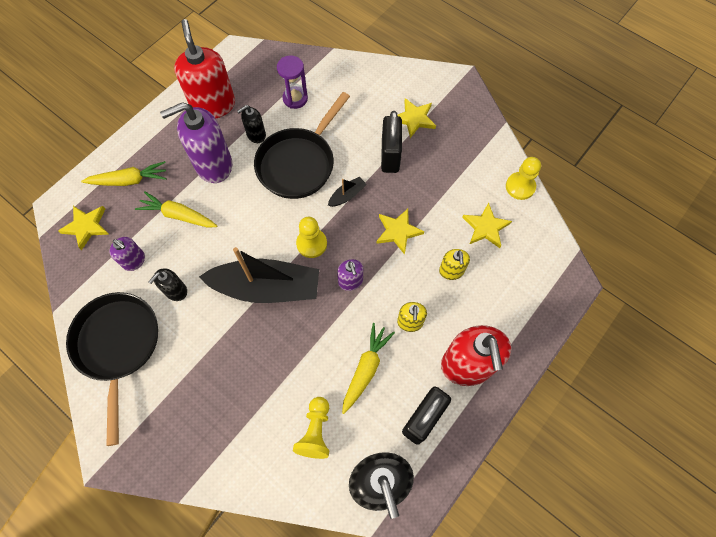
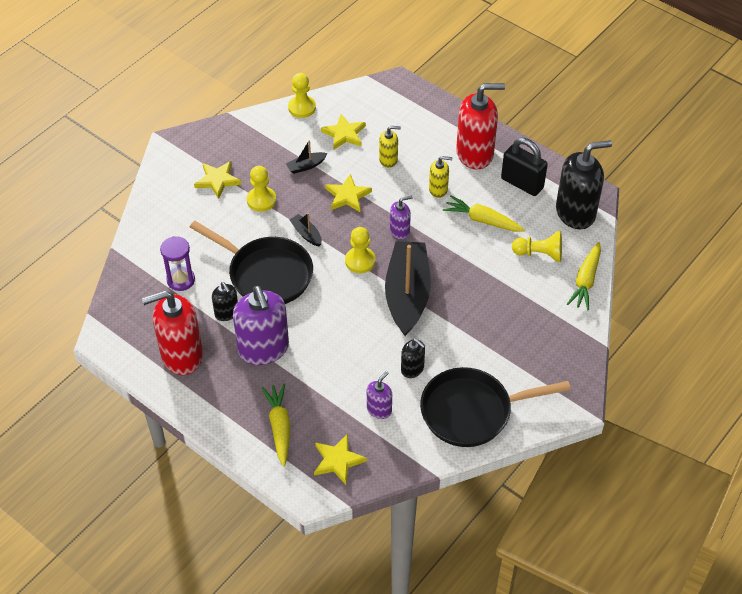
camera: 90 degrees left, 15 degrees down
yellow carrot [135,191,217,228] -> yellow carrot moved to [567,242,601,311]
black padlock [381,111,402,173] -> yellow pawn [247,166,276,212]
none -> black boat [286,140,328,174]

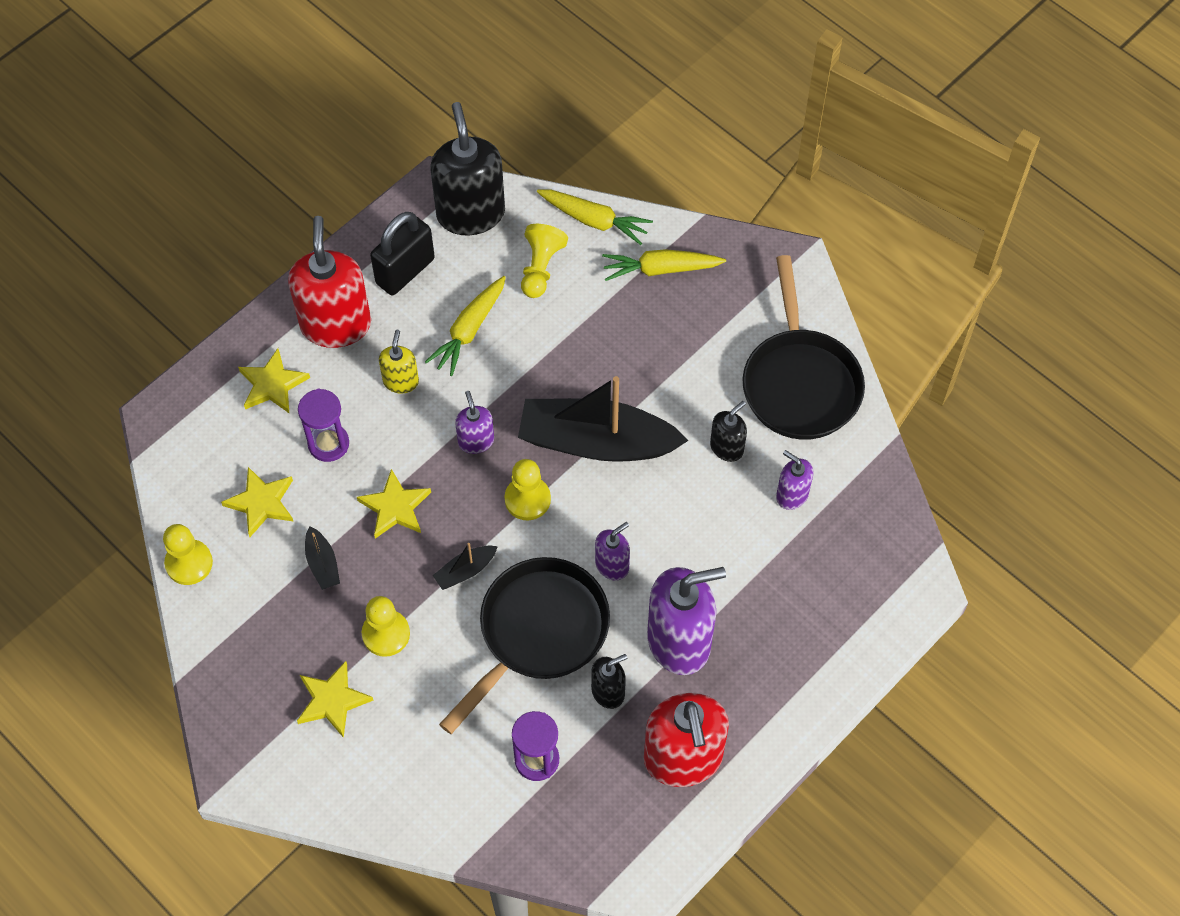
camera: 85 degrees left, 10 degrees up
yellow carrot [261,384,290,467] -> yellow carrot moved to [602,249,726,281]
yellow star [314,434,367,485] -> yellow star moved to [238,348,310,413]
yellow soap dispenser [379,126,401,168] -> purple hourglass [298,389,349,462]
none -> purple soap dispenser [595,522,630,581]

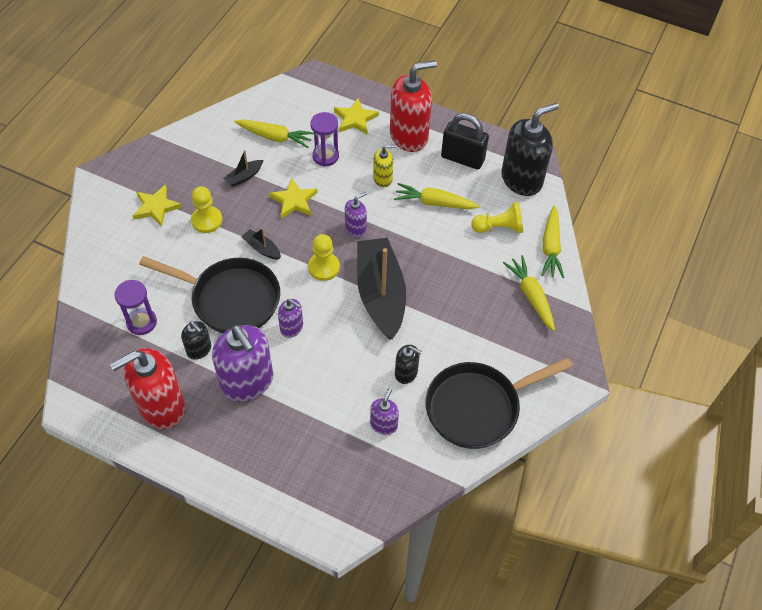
camera: 70 degrees right, 5 degrees down
yellow pawn [163,524,213,585] -> none
yellow star [221,467,294,537] -> yellow carrot [234,119,314,148]

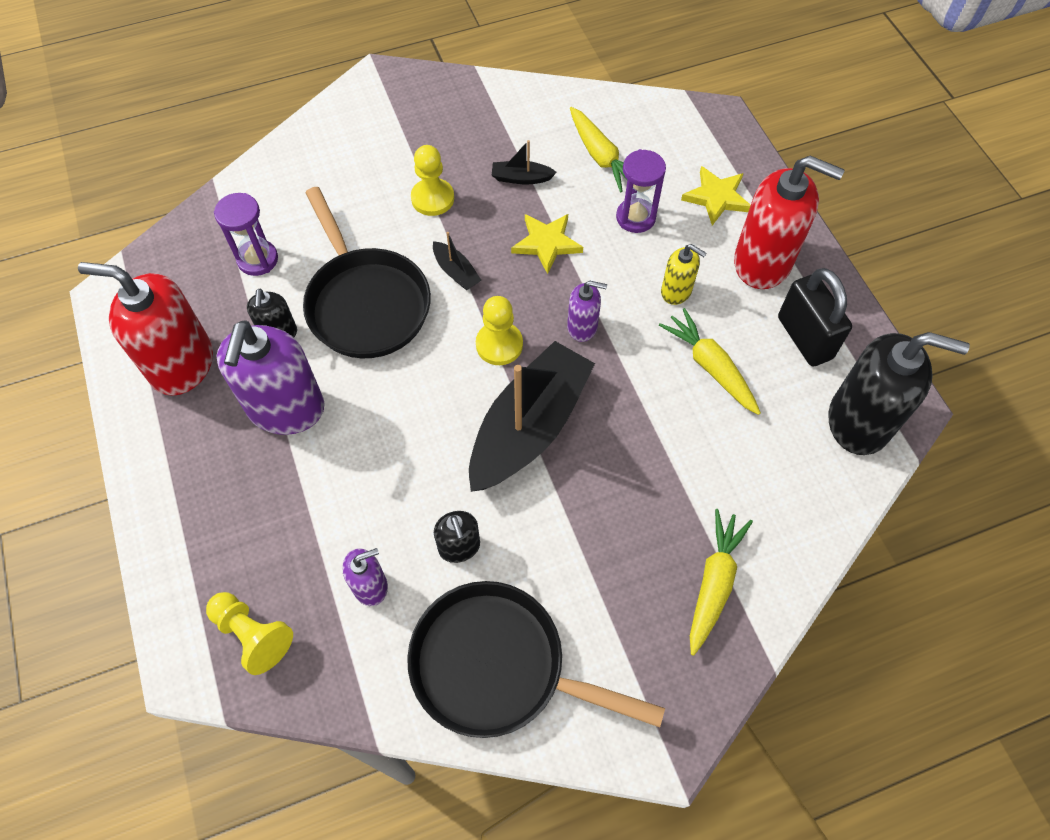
camera: 45 degrees right, 5 degrees up
yellow star [133,185,182,227] -> none
black boat [242,228,281,260] -> black boat turned 150 degrees clockwise [433,232,481,290]
purple soap dispenser [278,299,303,338] -> none
yellow pawn [471,202,523,233] -> yellow pawn moved to [206,592,293,675]
yellow carrot [541,206,564,278] -> none

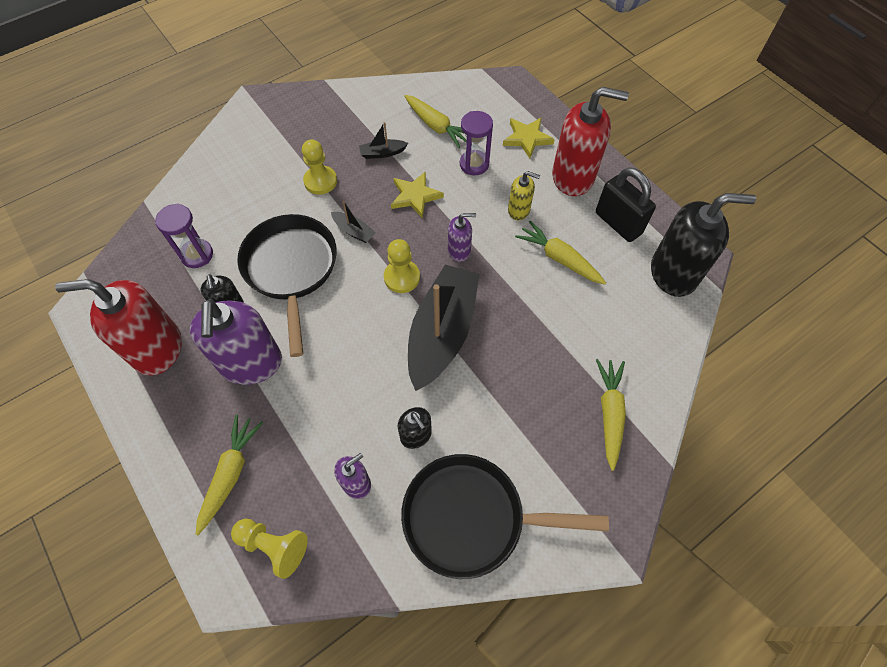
camera: 15 degrees left, 0 degrees up
black pan [303,187,431,358] -> black pan turned 150 degrees counterclockwise [237,214,337,357]
none -> yellow carrot [196,414,264,535]

